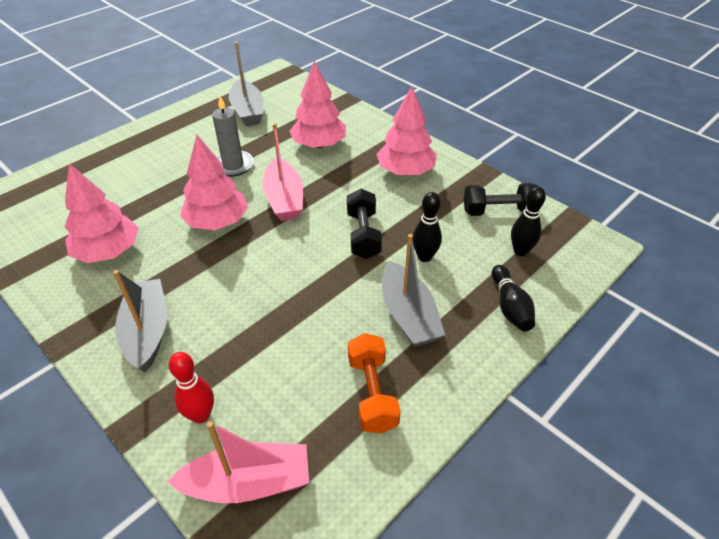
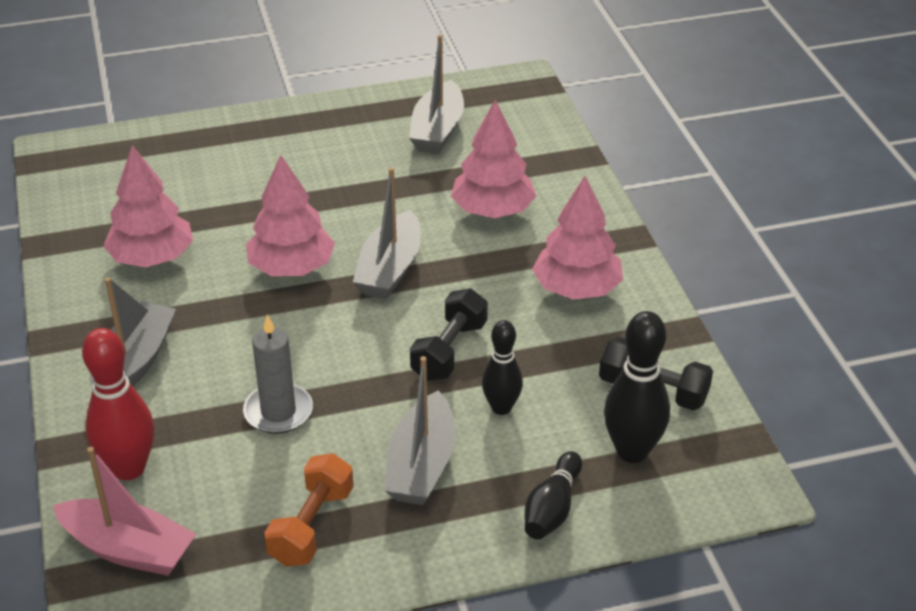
camera: 30 degrees right, 5 degrees down
red bowling pin [169,352,214,423] -> red bowling pin [82,328,154,480], size x1.54
grey candle [212,96,254,177] -> grey candle moved to [243,314,313,434]
pink boat [262,123,303,221] -> grey boat [353,167,421,299]
black bowling pin [511,186,546,256] -> black bowling pin [604,311,670,463], size x1.54

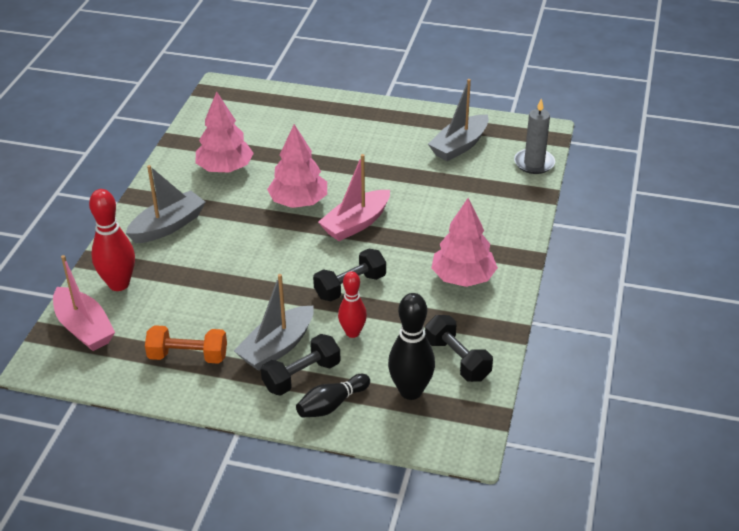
camera: 30 degrees right, 0 degrees up
grey candle [243,314,313,434] -> grey candle moved to [514,98,555,174]
orange dumbbell [264,453,354,567] -> orange dumbbell turned 45 degrees clockwise [145,325,227,364]
grey boat [353,167,421,299] -> pink boat [318,154,390,241]
pink tree [451,100,536,218] -> none
black bowling pin [482,320,523,415] -> red bowling pin [338,271,367,338]
none -> black dumbbell [261,334,341,396]

